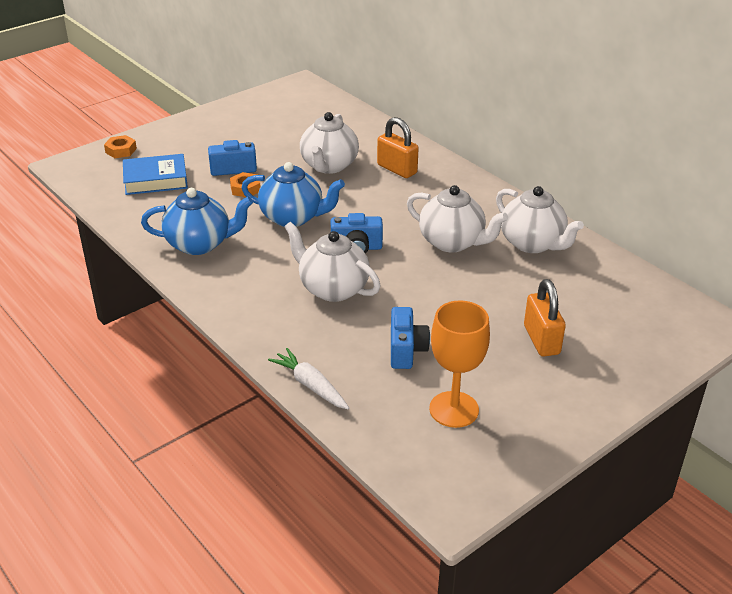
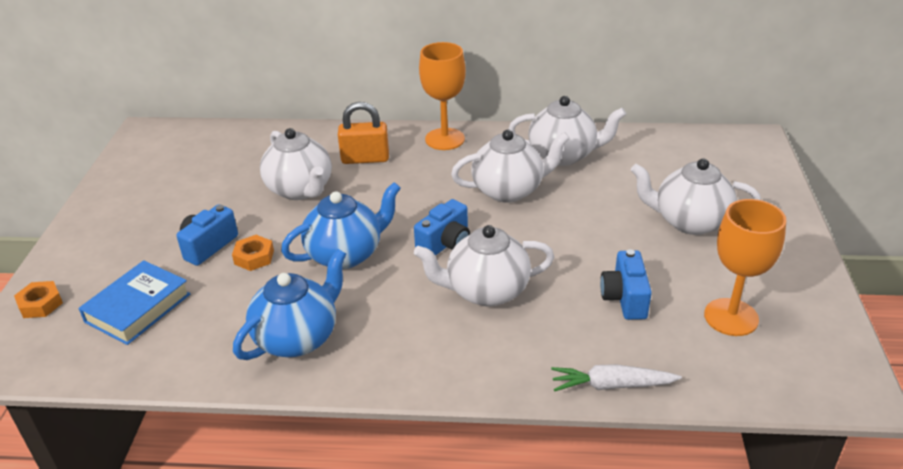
camera: 45 degrees left, 0 degrees up
blue camera [391,307,430,369] -> blue camera turned 135 degrees counterclockwise [600,249,652,320]
orange padlock [524,279,566,357] -> white teapot [631,158,761,235]
none -> orange goblet [419,42,466,150]

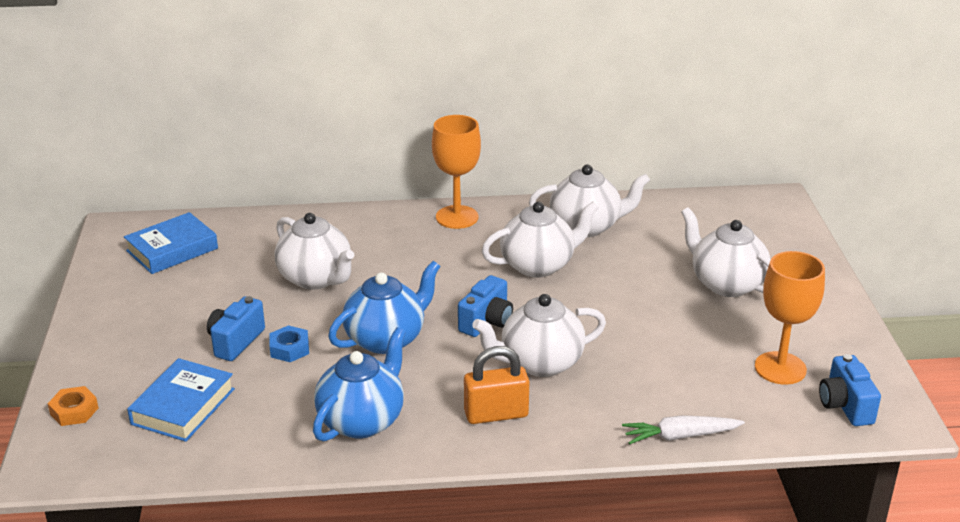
camera: 10 degrees left, 5 degrees down
orange nut [232,235,274,271] -> blue nut [269,325,309,362]
orange padlock [338,102,389,164] -> orange padlock moved to [464,346,530,424]
blue camera [600,249,652,320] -> blue camera moved to [819,354,881,426]
white teapot [631,158,761,235] -> white teapot turned 45 degrees clockwise [681,207,771,297]
none -> blue book [124,212,218,274]

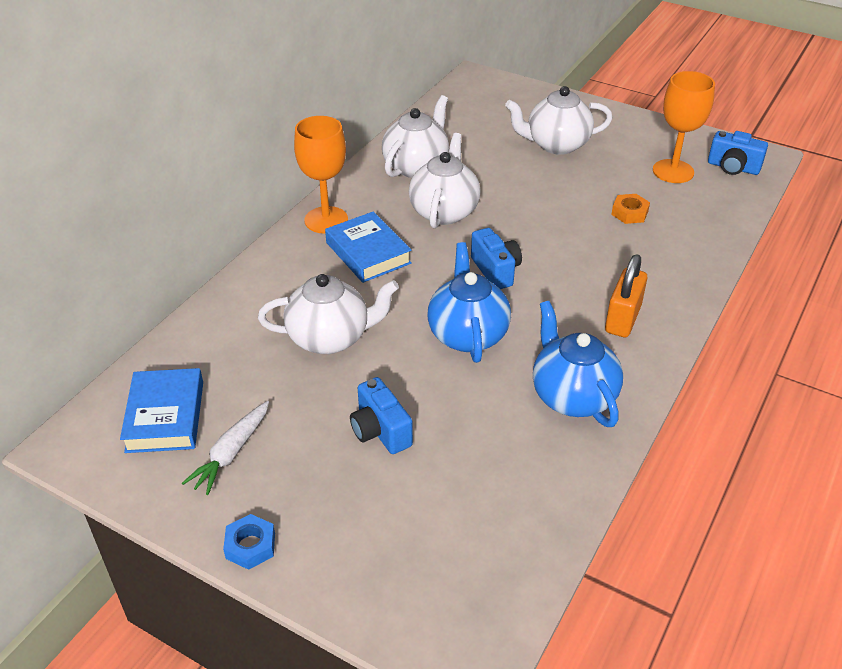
camera: 55 degrees left, 10 degrees up
orange nut [47,386,98,426] -> orange nut moved to [611,194,650,224]
blue book [127,358,235,442] -> blue book moved to [325,212,412,283]
blue nut [269,325,309,362] -> blue nut moved to [223,514,275,570]
white teapot [472,294,606,377] -> none
white carrot [622,415,745,444] -> white carrot moved to [182,401,269,495]

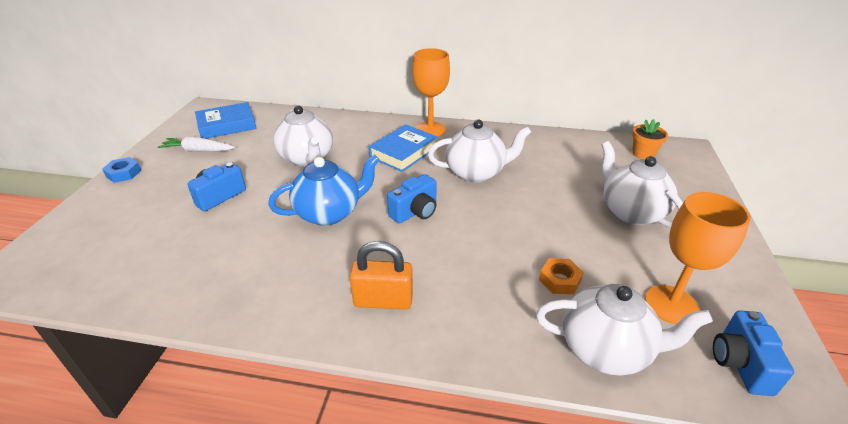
camera: 70 degrees right, 5 degrees down
white teapot [382,95,449,178] -> white teapot moved to [536,284,713,376]
blue teapot [533,301,623,427] -> none
none -> orange flower pot [632,119,668,159]

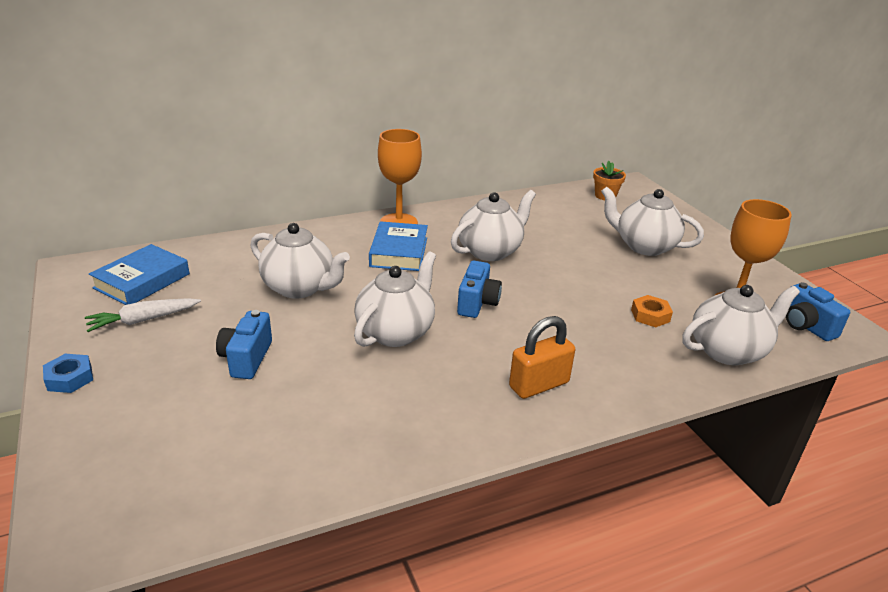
camera: 35 degrees left, 5 degrees down
blue teapot [268,154,380,226] -> white teapot [354,251,436,347]

